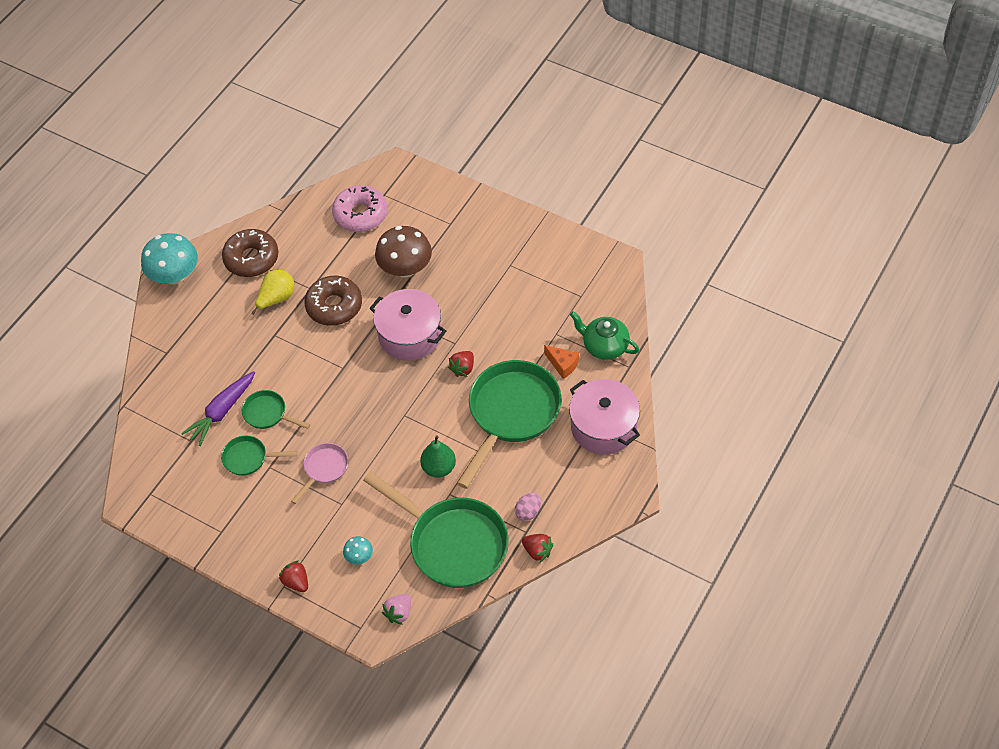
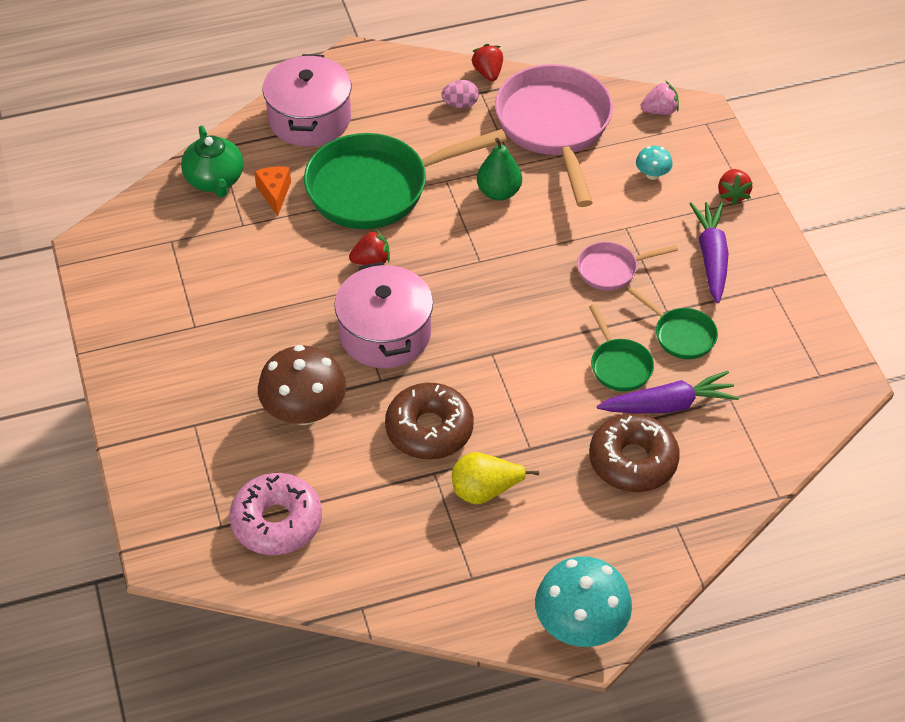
camera: 140 degrees left, 5 degrees down
brown donut [222,229,279,277] -> brown donut moved to [589,413,680,492]
green pan [363,472,509,588] -> pink pan [495,64,613,207]
none -> purple carrot [689,202,729,303]

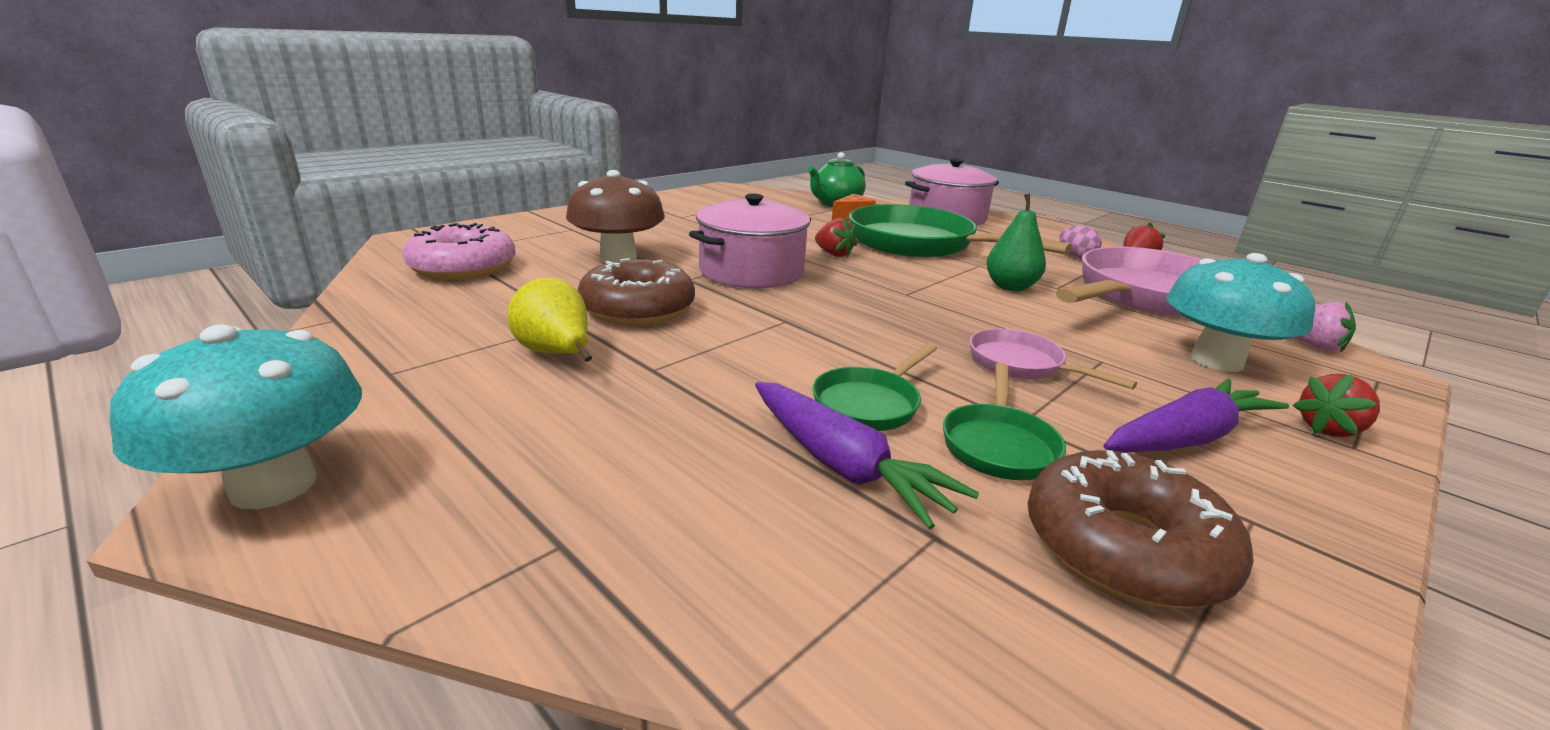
camera: 60 degrees right, 25 degrees down
brown donut [589,413,680,492] -> brown donut moved to [1027,450,1254,609]
turquoise mushroom [636,146,673,180] -> turquoise mushroom [1167,253,1315,372], size x2.14

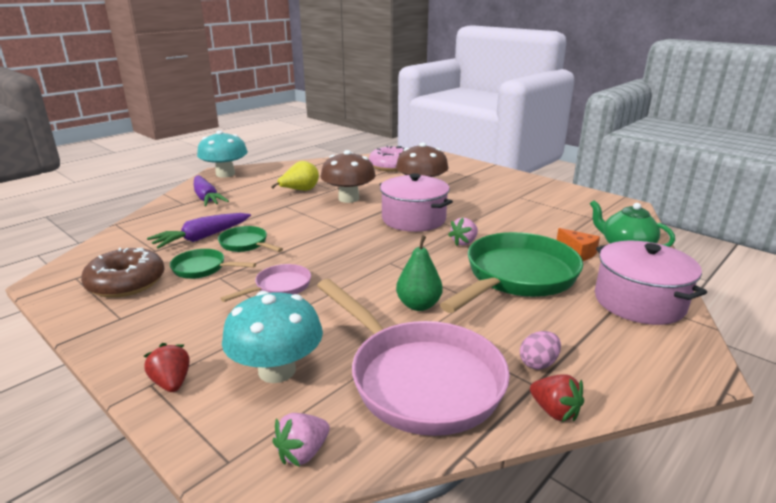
camera: 90 degrees right, 0 degrees up
brown donut [578,258,695,326] -> brown mushroom [320,150,376,203]
red strawberry [815,217,857,258] -> pink strawberry [448,218,478,246]
purple carrot [1103,379,1289,453] -> purple carrot moved to [193,175,229,206]

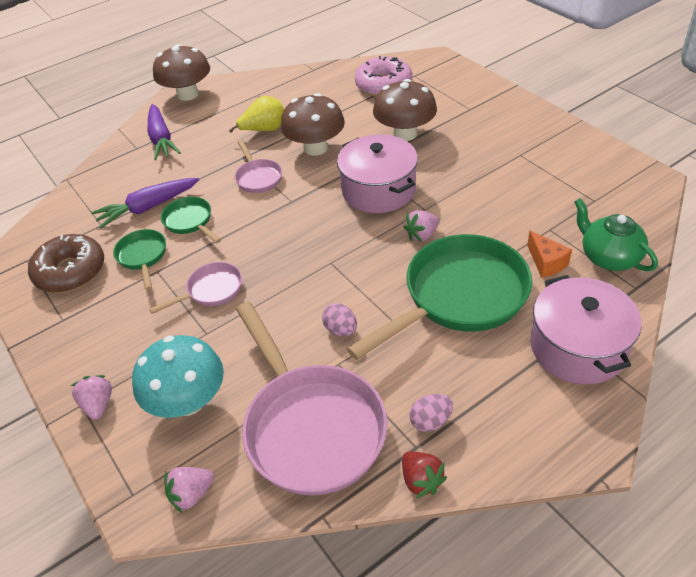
camera: 15 degrees right, 20 degrees up
red strawberry [144,343,190,392] -> pink strawberry [71,375,112,420]
green pan [170,249,256,279] -> green pan turned 45 degrees clockwise [113,229,166,290]
turquoise mushroom [197,130,248,178] -> brown mushroom [153,44,210,101]
green pear [396,235,443,311] -> pink egg [322,303,357,336]
none -> pink pan [234,140,282,193]

